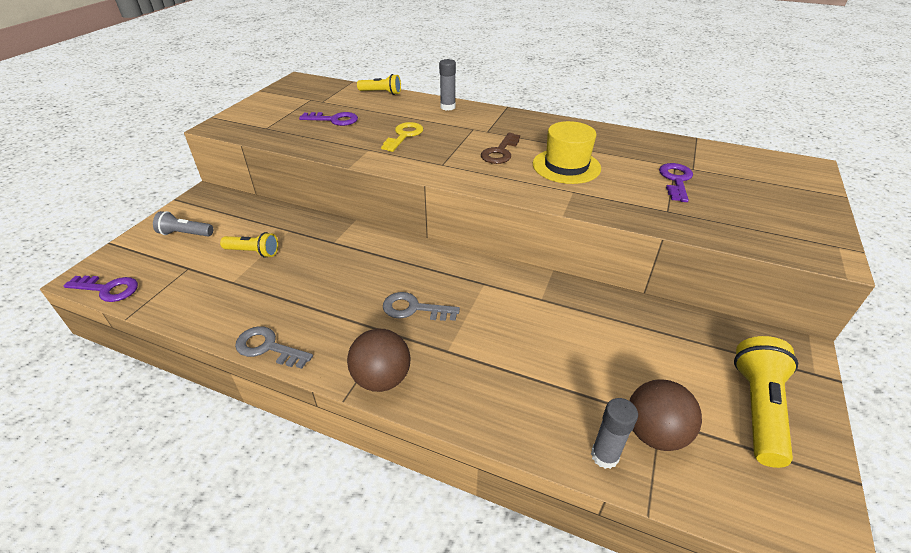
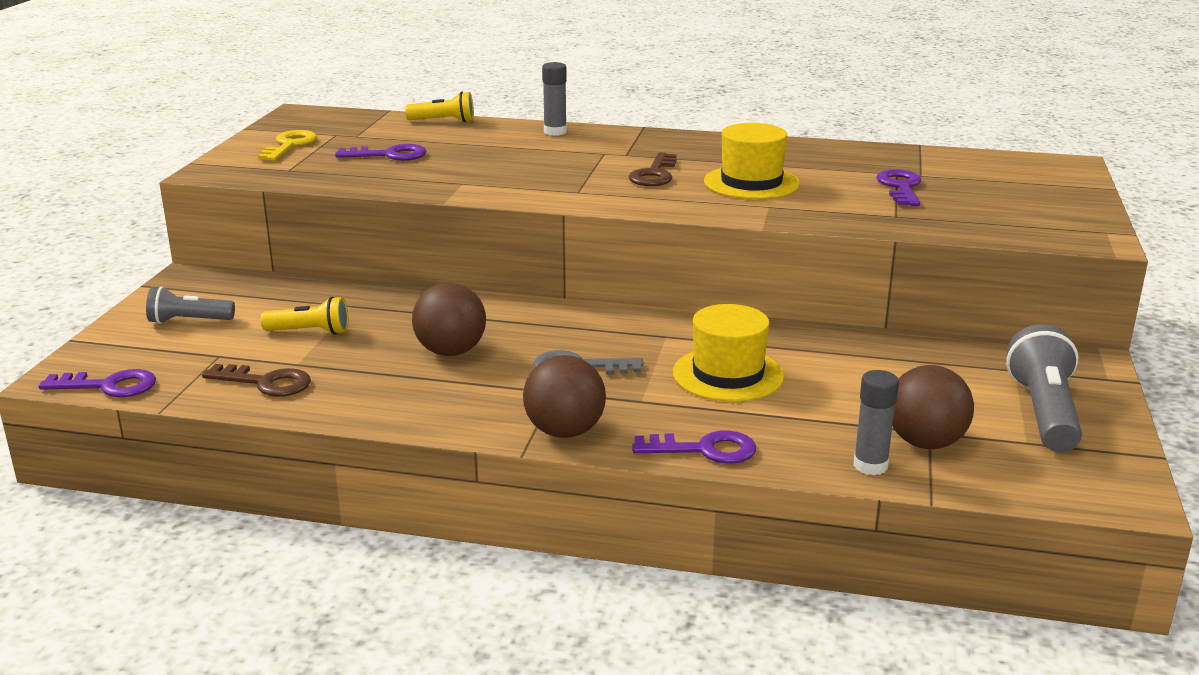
camera: 10 degrees left, 15 degrees down
grey key [235,326,313,369] -> none
yellow key [381,122,423,152] -> yellow key moved to [258,130,317,161]
yellow flashlight [734,336,798,468] -> grey flashlight [1006,324,1082,452]
none -> brown key [202,364,311,397]
none -> brown ball [412,283,486,356]
none -> purple key [632,430,756,464]
none -> yellow hat [673,304,784,402]

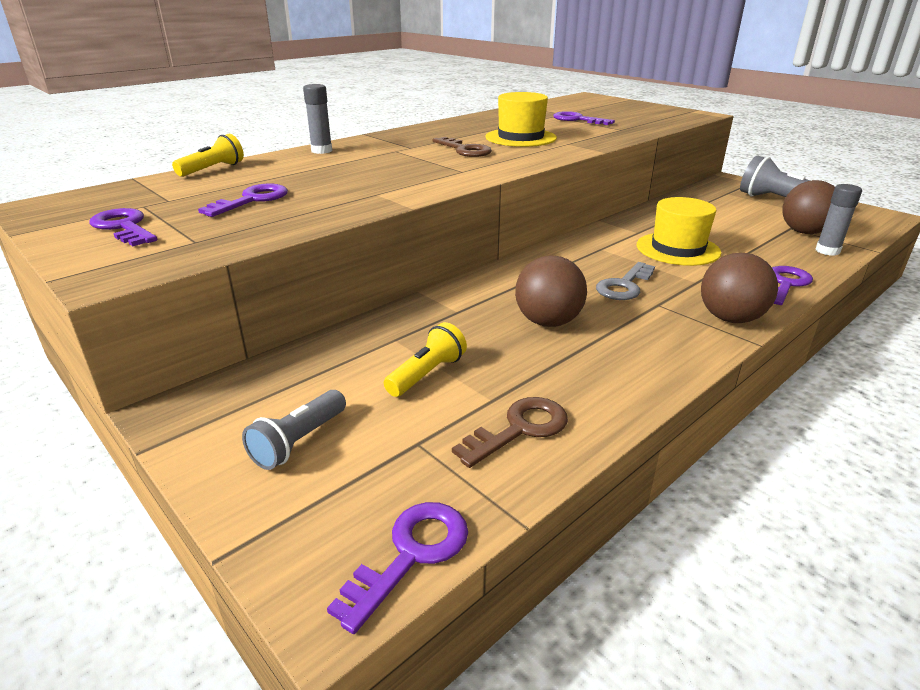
camera: 55 degrees left, 5 degrees up
yellow key [258,130,317,161] -> purple key [89,208,157,246]

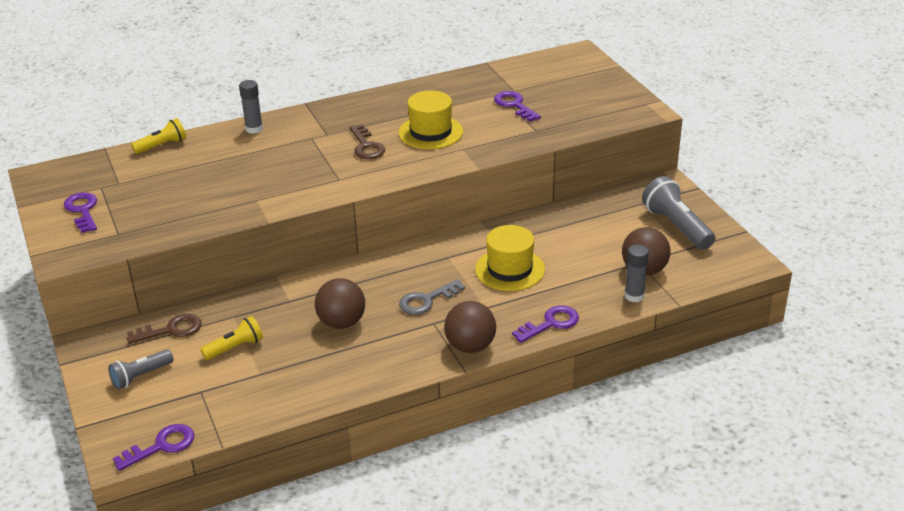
camera: 20 degrees right, 5 degrees up
purple key [198,184,288,217] -> none
brown key [452,397,568,468] -> brown key moved to [127,314,202,344]

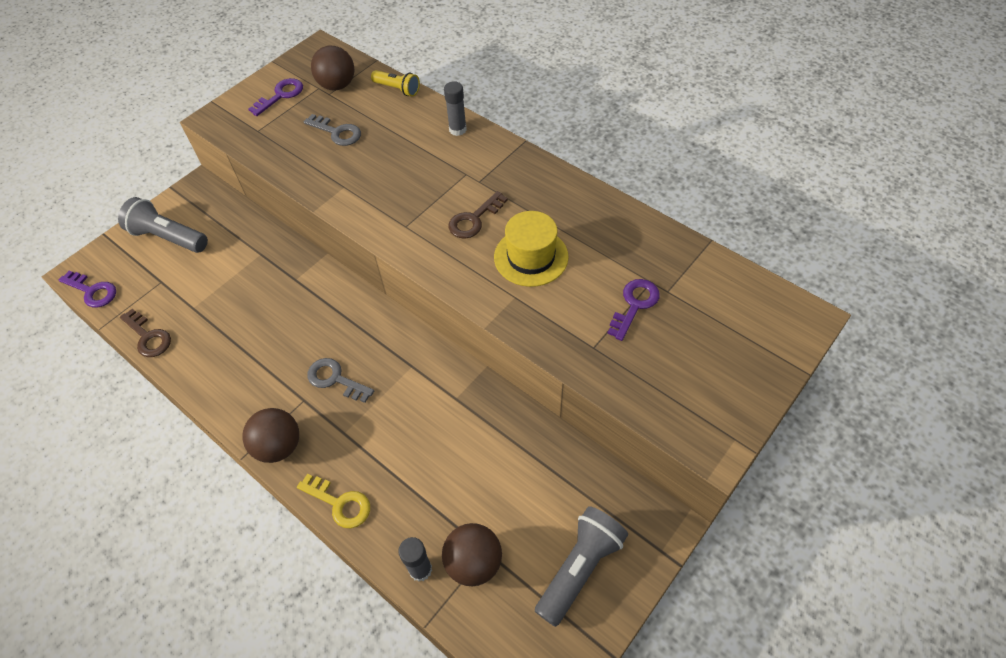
camera: 65 degrees right, 20 degrees up
grey flashlight [108,349,174,389] -> grey flashlight [118,197,208,253], size x1.64
brown key [127,314,202,344] -> brown key moved to [120,309,171,357]
yellow flashlight [200,316,263,360] -> none
brown ball [315,278,365,329] -> brown ball moved to [311,46,354,90]
yellow hat [475,225,545,291] -> none
purple key [512,306,579,343] -> yellow key [297,474,370,529]
none -> grey key [304,114,361,146]

